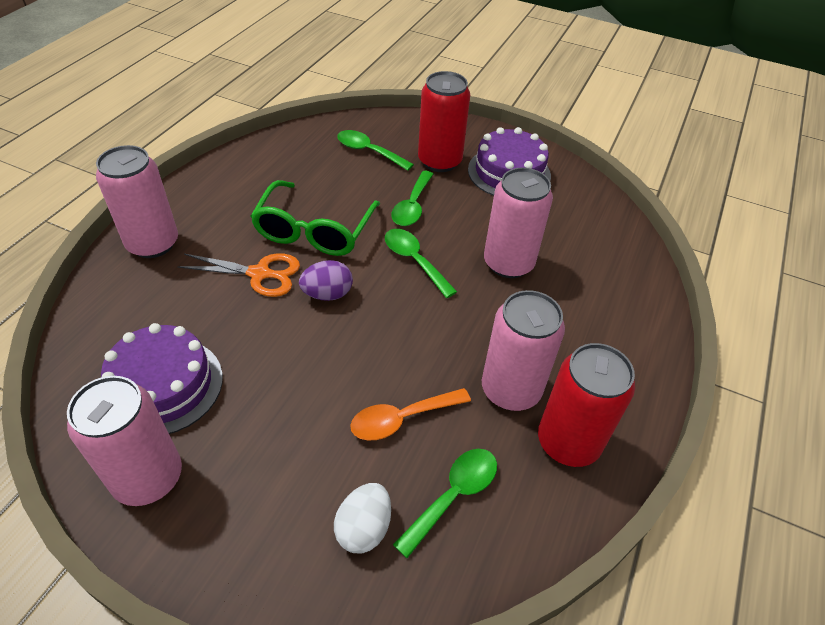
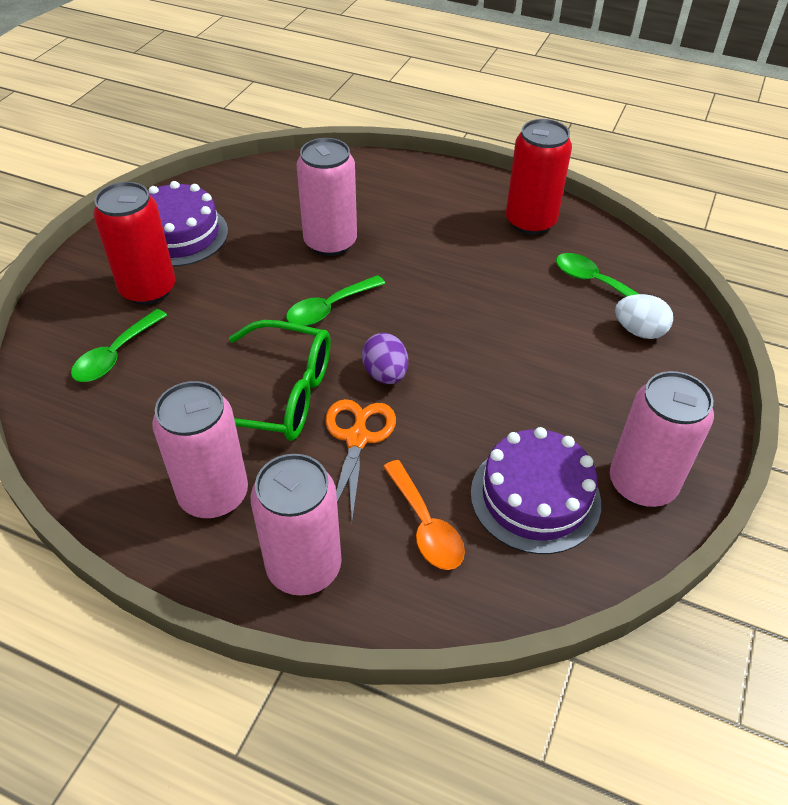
camera: 90 degrees left, 0 degrees up
orange spoon [350,388,471,440] -> orange spoon moved to [383,460,465,570]
green spoon [391,171,433,226] -> none
pink can [482,290,565,411] -> pink can moved to [152,381,248,518]

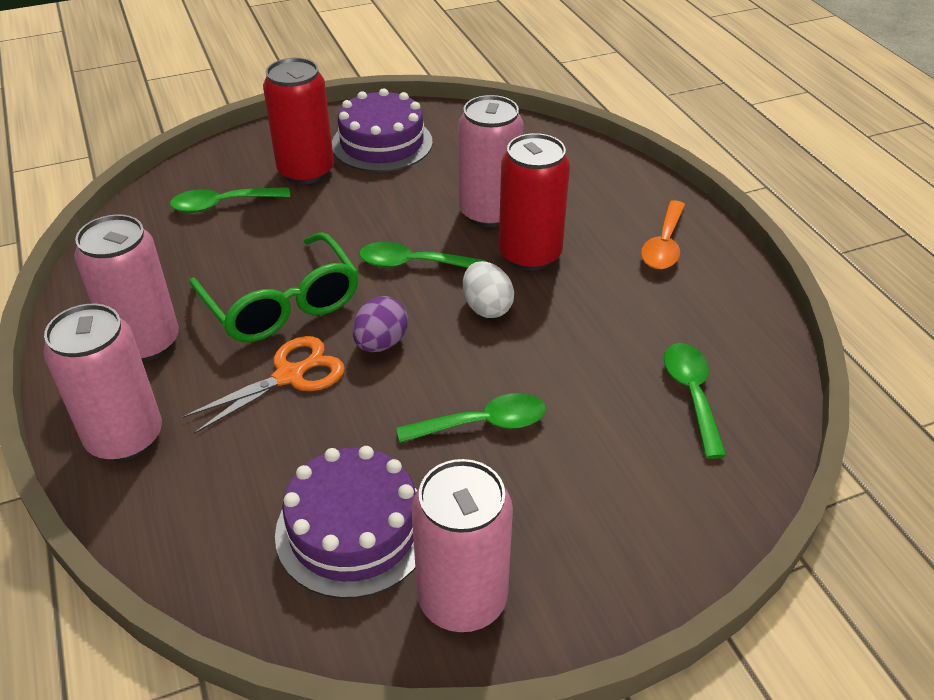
camera: 45 degrees right, 5 degrees down
orange spoon [383,460,465,570] -> orange spoon moved to [641,200,685,270]
red can [506,119,572,235] -> red can moved to [499,133,570,271]
white egg [615,294,673,339] -> white egg moved to [463,261,514,318]
none -> green spoon [397,393,546,443]

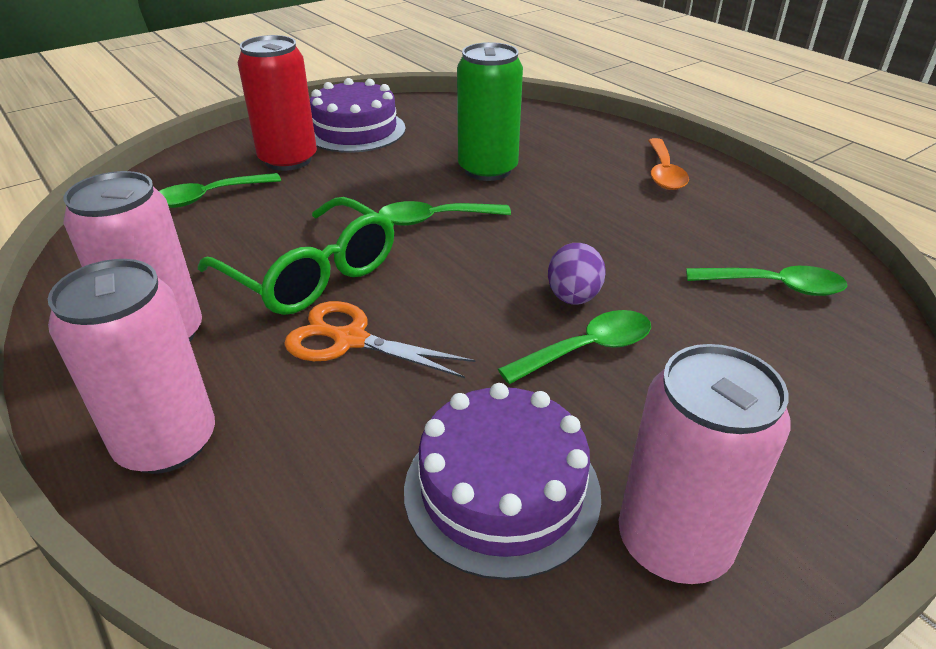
camera: 15 degrees left, 5 degrees down
orange scissors [182,336,345,434] -> orange scissors turned 105 degrees counterclockwise [284,301,475,378]
purple egg [352,296,408,352] -> purple egg moved to [548,243,606,305]
pink can [458,95,523,227] -> green can [457,42,523,181]
white egg [463,261,514,318] -> none
red can [499,133,570,271] -> none
green spoon [664,343,726,459] -> green spoon turned 120 degrees clockwise [686,266,847,296]

